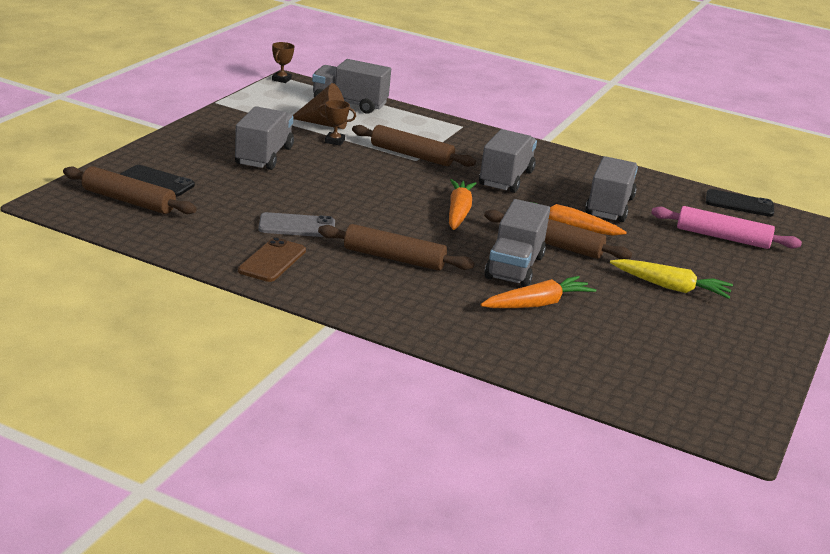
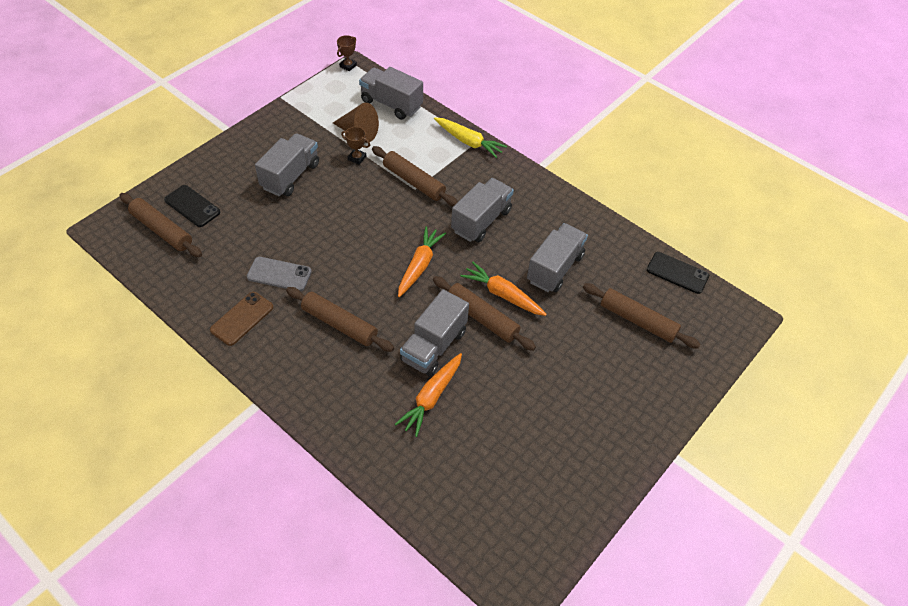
camera: 15 degrees right, 25 degrees up
orange carrot [480,276,596,308] -> orange carrot turned 135 degrees clockwise [395,353,462,437]
yellow carrot [610,259,733,299] -> yellow carrot moved to [434,117,507,158]
pink rolling pin [651,206,802,249] -> brown rolling pin [583,283,701,349]

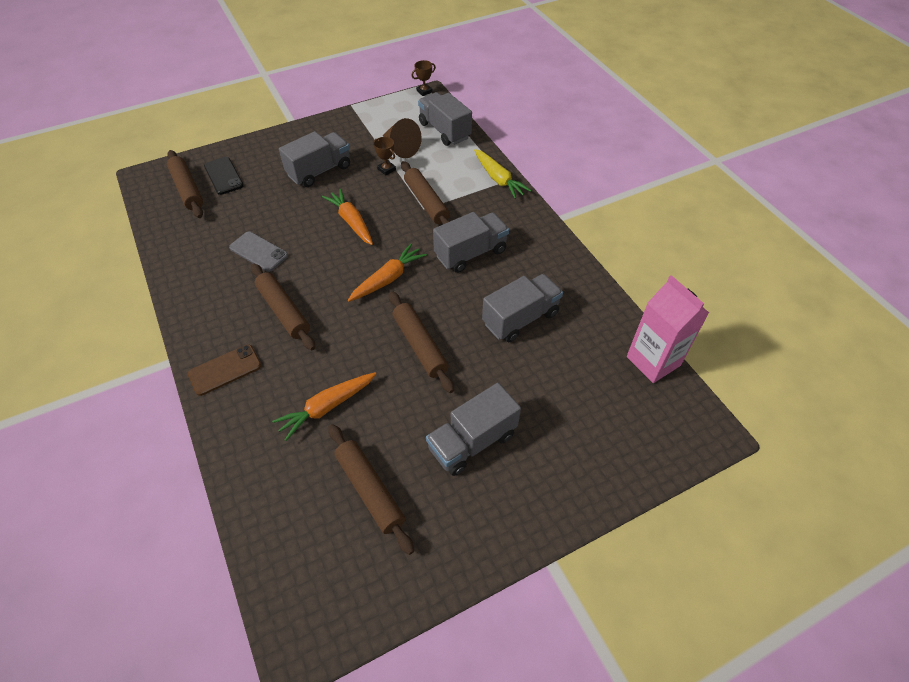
camera: 25 degrees right, 0 degrees up
brown phone [210,292,273,346] -> brown phone moved to [188,344,261,396]
grey truck [400,289,469,376] -> grey truck moved to [426,383,521,476]
orange carrot [460,262,547,316] -> orange carrot moved to [322,189,373,245]
brown rolling pin [583,283,701,349] -> brown rolling pin moved to [328,424,414,555]
black phone [647,252,709,294] -> pink carton [627,275,709,383]

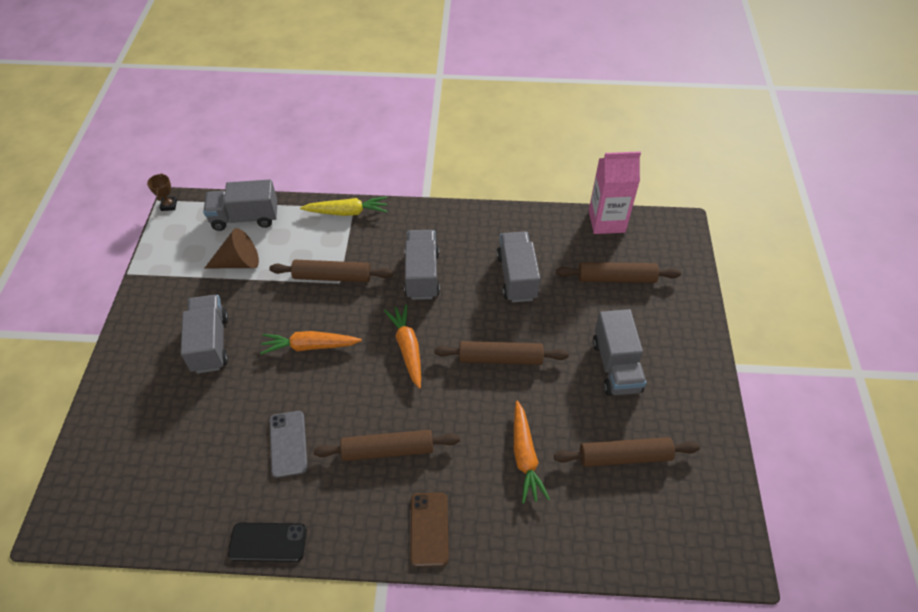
camera: 60 degrees left, 0 degrees up
brown rolling pin [167,150,203,218] -> brown rolling pin moved to [556,262,681,283]
black phone [204,157,244,195] -> black phone moved to [228,523,307,562]
grey phone [229,231,288,272] -> grey phone turned 75 degrees counterclockwise [270,411,308,478]
brown trophy [374,137,396,176] -> none

